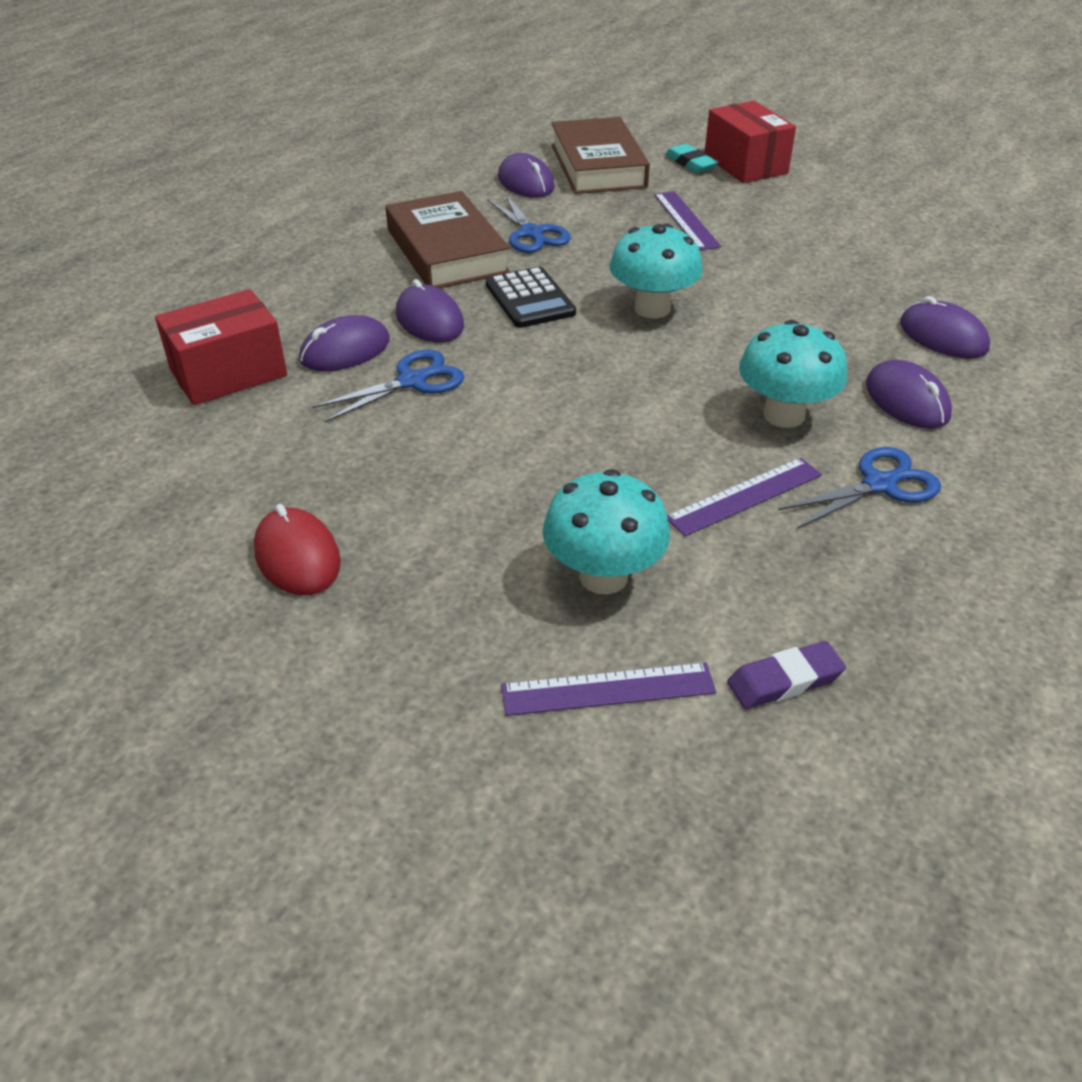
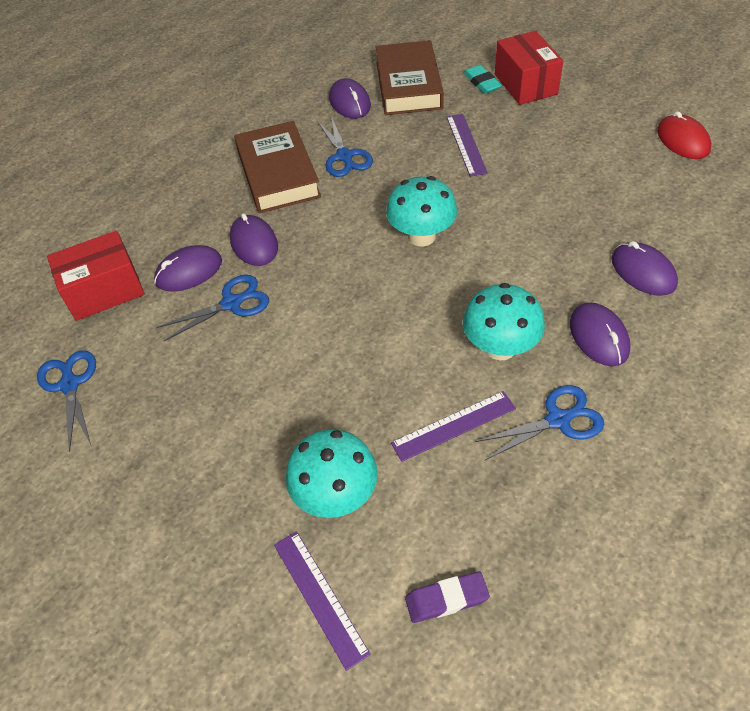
camera: 10 degrees right, 10 degrees up
red mouse [254,504,341,595] -> red mouse moved to [657,111,711,159]
black calculator [486,267,576,328] -> none
purple ruler [501,663,716,716] -> purple ruler turned 60 degrees clockwise [274,531,371,671]
none -> blue scissors [37,350,96,452]

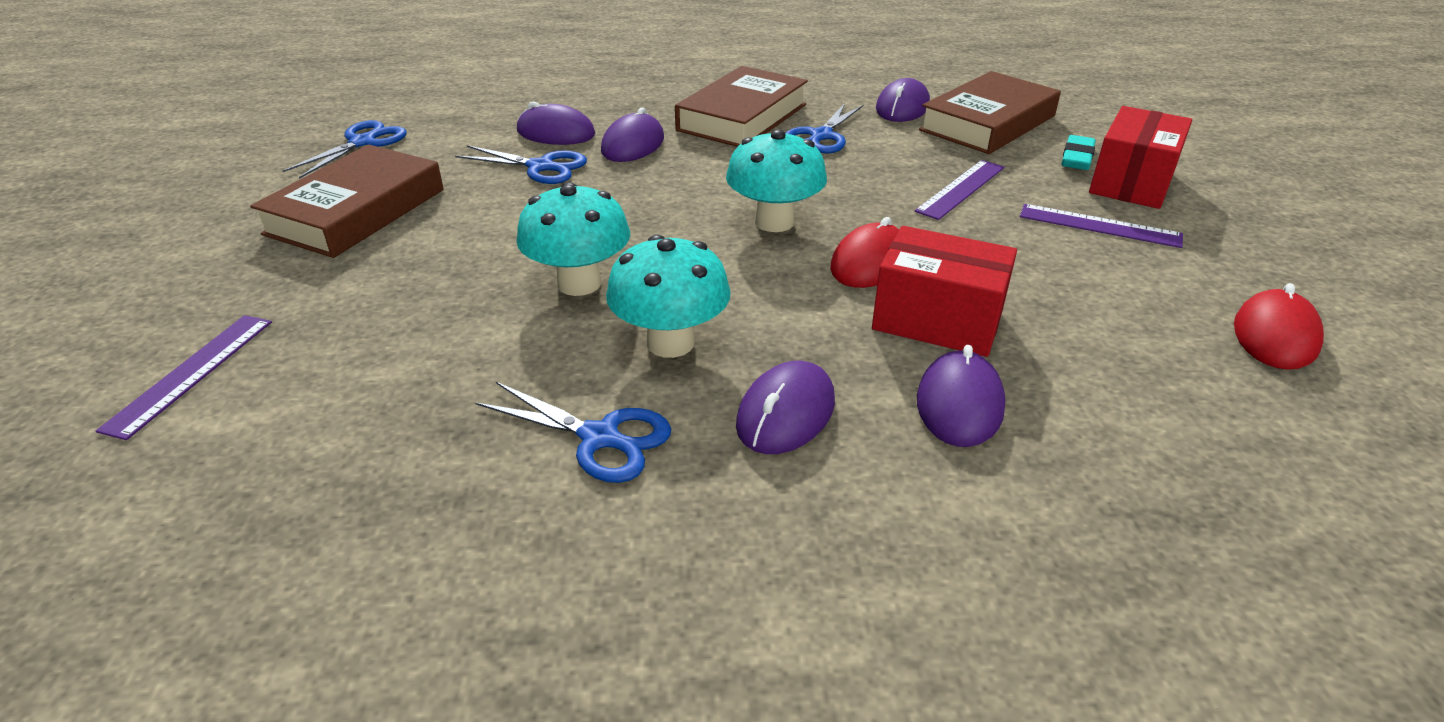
camera: 45 degrees right, 15 degrees down
red box [47,231,145,321] -> red box moved to [872,226,1017,357]
turquoise mushroom [286,429,378,518] -> turquoise mushroom moved to [516,182,630,296]
purple ruler [391,391,516,462] -> purple ruler moved to [1020,204,1183,248]
purple eraser [405,572,490,623] -> none
none -> brown book [250,144,444,258]
none -> red mouse [830,217,899,288]

